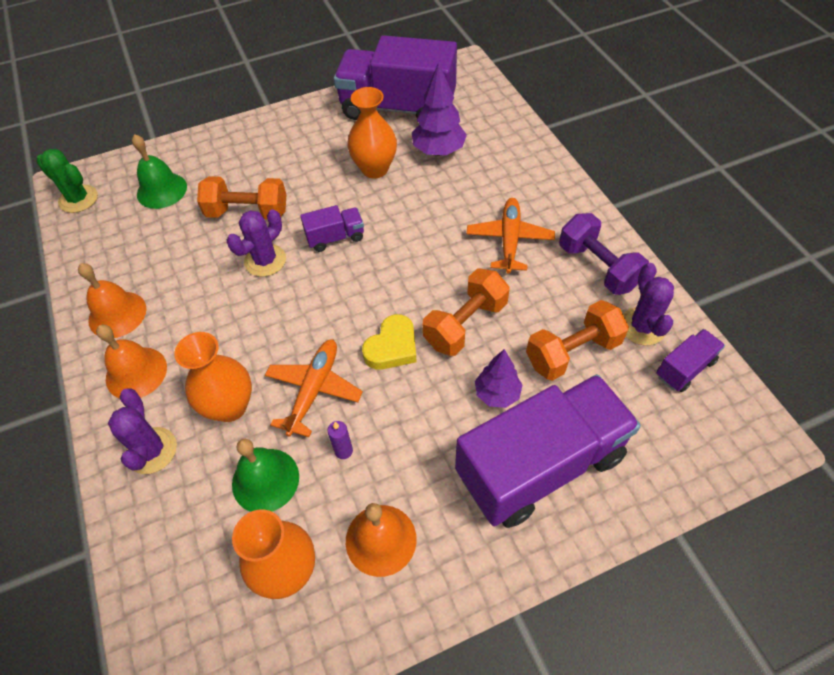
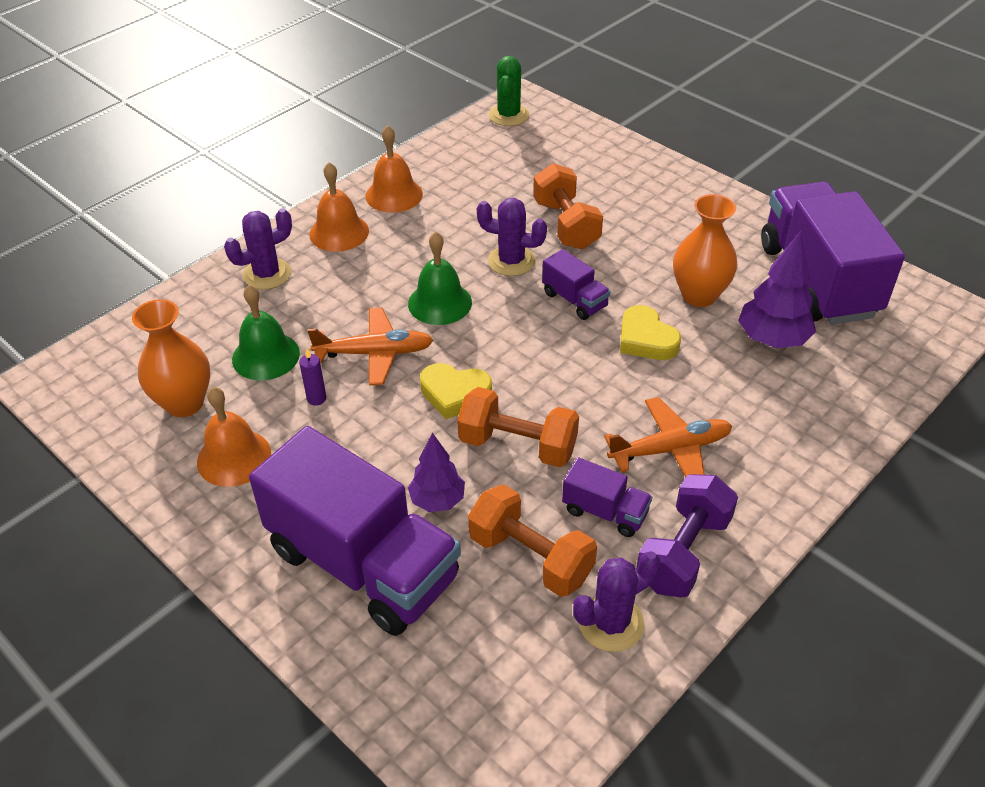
camera: 65 degrees right, 10 degrees down
green bell [132,134,187,209] -> green bell moved to [408,231,472,325]
orange vase [174,332,252,422] -> none
purple truck [656,329,725,392] -> purple truck moved to [562,457,652,537]
none -> yellow heart [620,305,681,360]

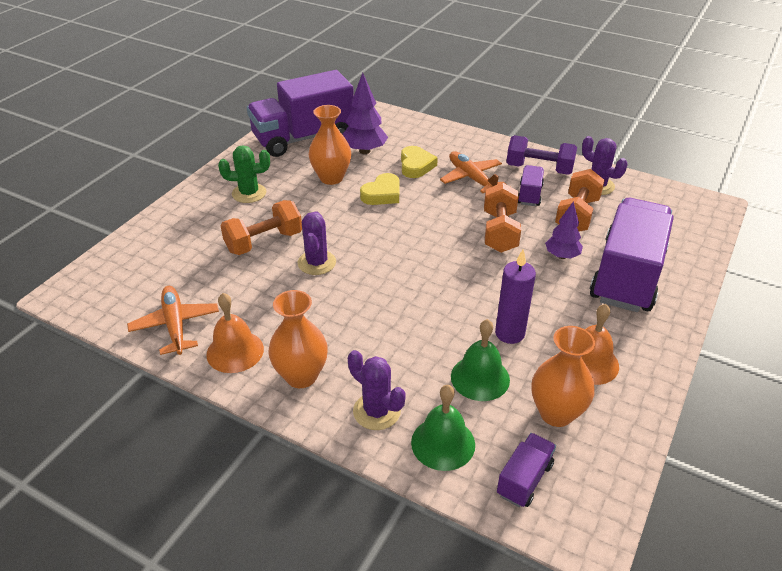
camera: 105 degrees left, 5 degrees down
purple candle [299,349,326,406] -> purple candle [495,249,536,344], size x1.93
orange plane [307,308,433,385] -> orange plane moved to [127,286,219,355]
orange bell [309,162,369,252] -> orange vase [268,290,328,388]
green bell [408,231,472,325] -> green bell moved to [411,385,475,471]
yellow heart [420,363,492,419] -> yellow heart moved to [401,146,438,178]
green cactus [489,56,529,126] -> green cactus moved to [218,145,270,203]
purple truck [542,249,610,320] -> purple truck moved to [497,433,556,507]

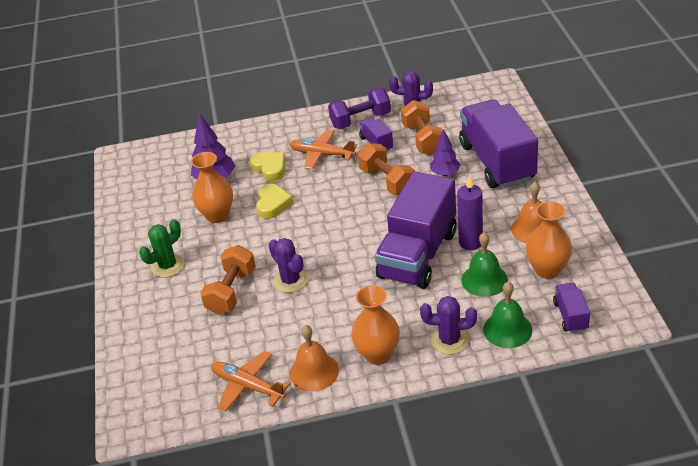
camera: 35 degrees left, 0 degrees up
purple truck [247,70,354,157] -> purple truck moved to [375,172,457,289]

